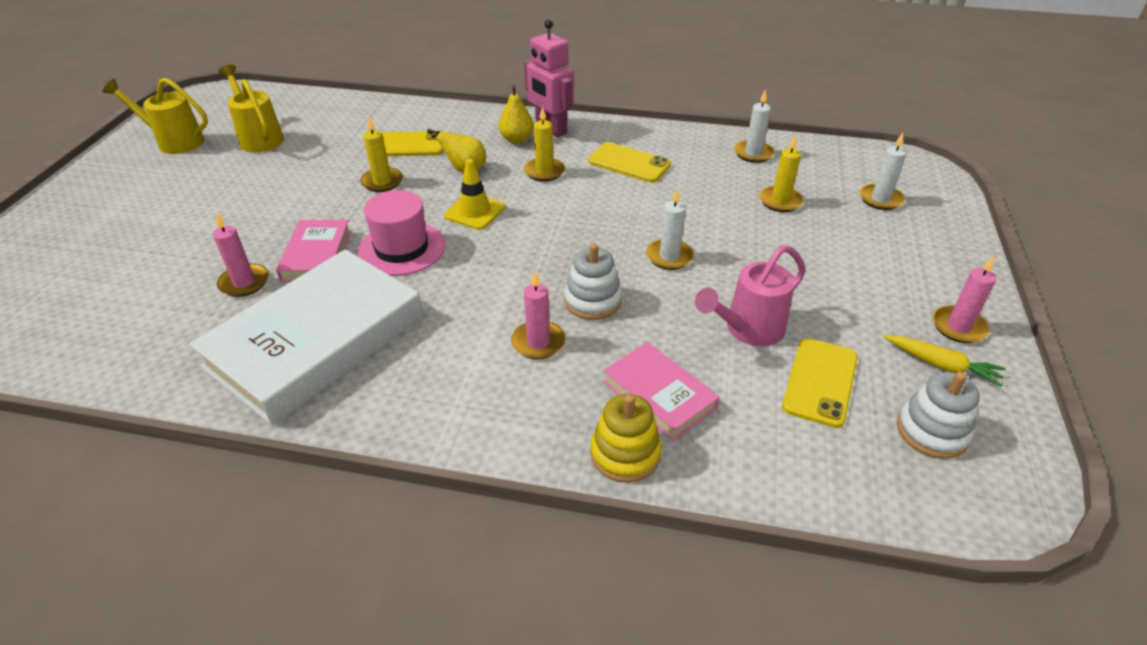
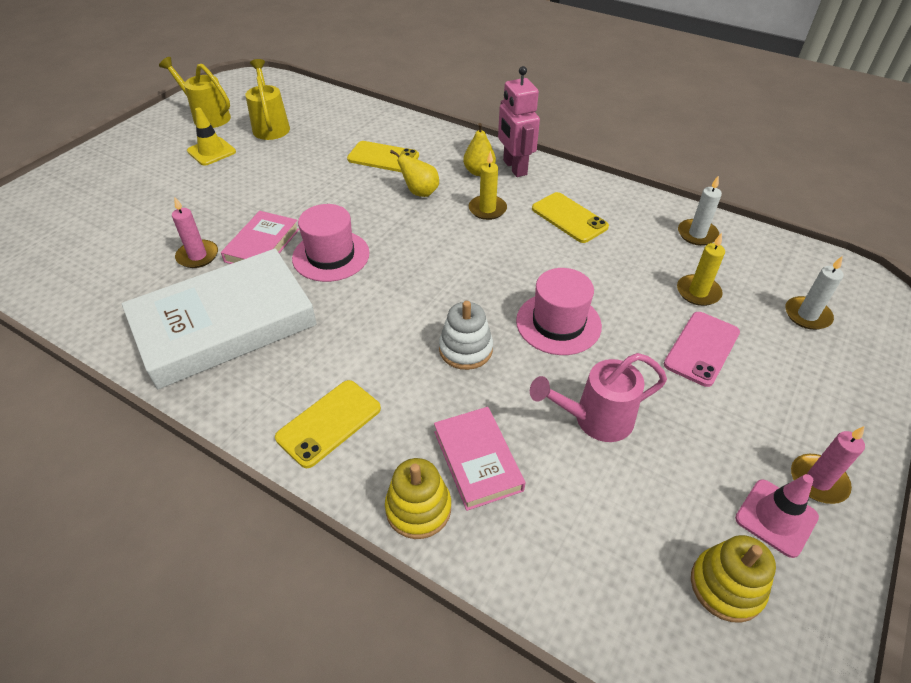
camera: 20 degrees right, 5 degrees up
yellow candle [360,117,403,192] -> none
yellow traffic cone [444,159,505,230] -> yellow traffic cone moved to [187,108,236,166]
pink candle [511,271,565,359] -> none
white candle [646,188,694,270] -> pink hat [516,268,602,355]
yellow phone [782,338,858,428] -> yellow phone moved to [275,380,381,468]
yellow carrot [884,335,1006,387] -> pink traffic cone [735,474,819,558]
white stacking toy [897,372,980,459] -> yellow stacking toy [691,535,776,623]
none -> pink phone [664,312,740,387]

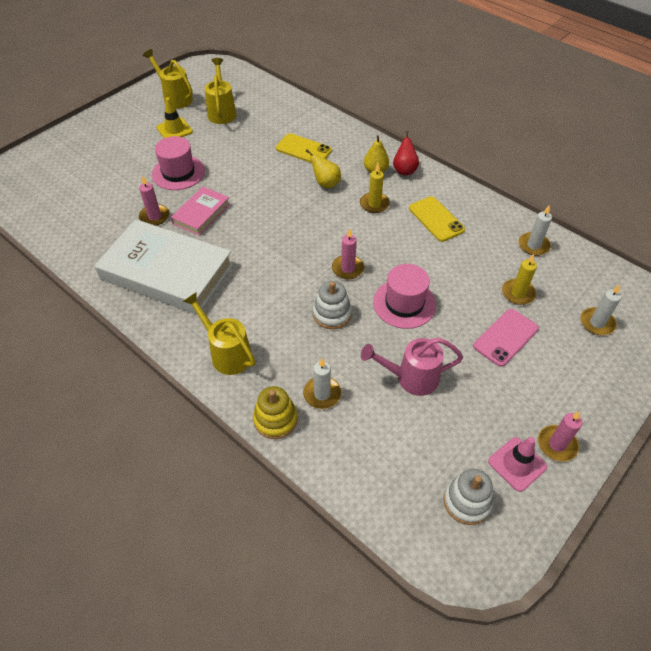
camera: 10 degrees right, 5 degrees up
white book [122,249,317,389] -> white book turned 45 degrees clockwise [94,219,233,315]
yellow phone [275,380,381,468] -> yellow watering can [183,292,256,375]
pink hat [292,204,370,282] -> pink hat moved to [152,136,205,190]
pink book [434,407,525,511] -> white candle [303,359,341,409]
pink robot [498,66,540,177] -> red pear [393,130,419,175]
yellow stacking toy [691,535,776,623] -> white stacking toy [443,469,493,525]
none -> pink candle [332,229,364,279]

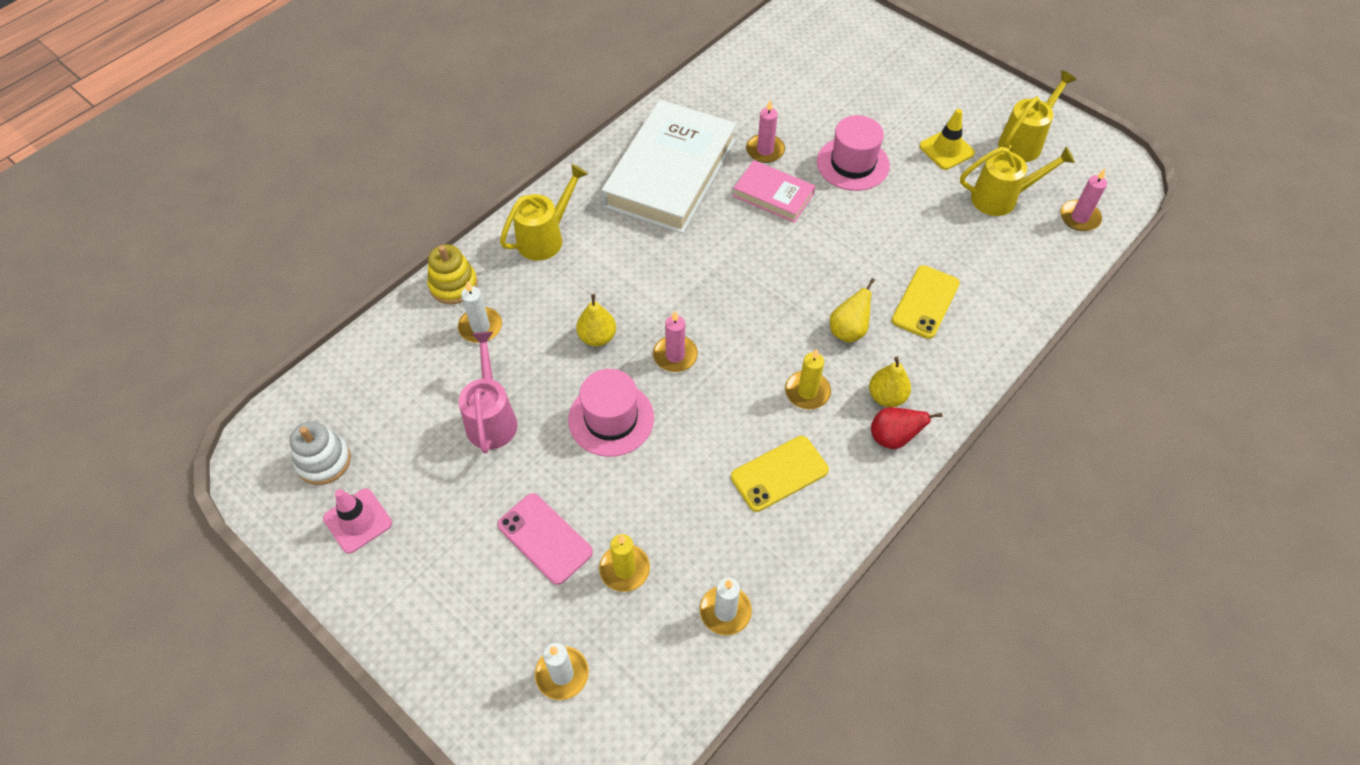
camera: 90 degrees right, 5 degrees up
white stacking toy [313,281,352,329] -> yellow pear [576,294,616,346]
pink candle [538,411,582,462] -> pink candle moved to [1060,169,1107,231]

